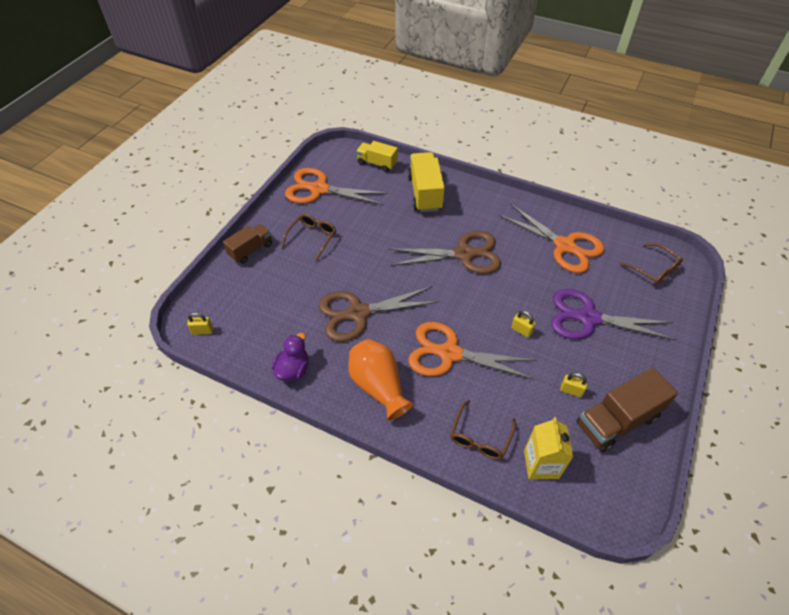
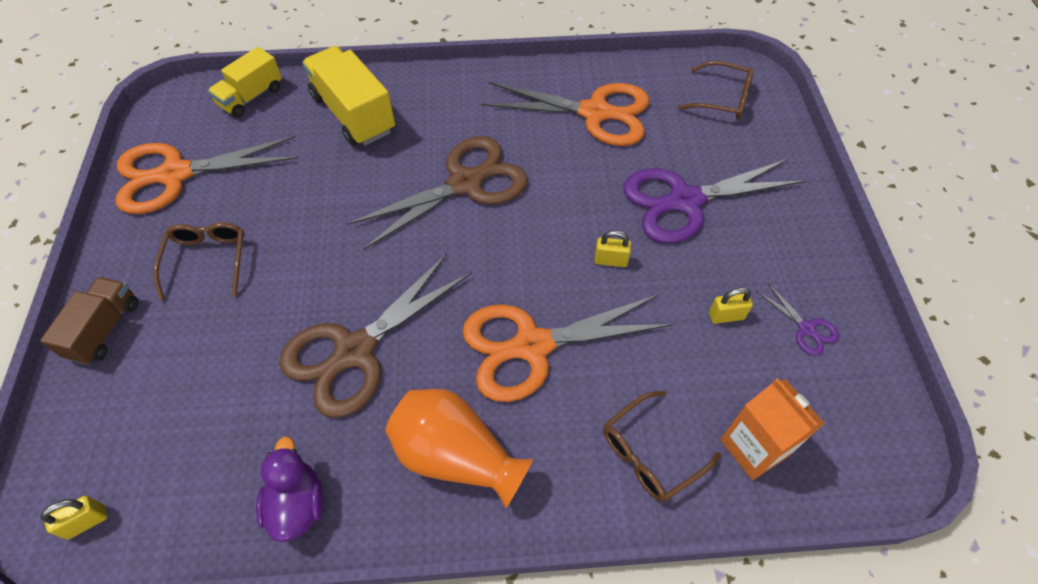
camera: 30 degrees left, 5 degrees up
yellow truck [356,141,398,172] -> yellow truck turned 45 degrees counterclockwise [208,47,282,117]
brown glasses [450,400,516,460] -> brown glasses turned 60 degrees clockwise [603,391,721,502]
yellow carton [524,417,574,479] -> orange carton [720,378,825,480]
brown truck [577,367,678,452] -> purple scissors [757,283,839,356]

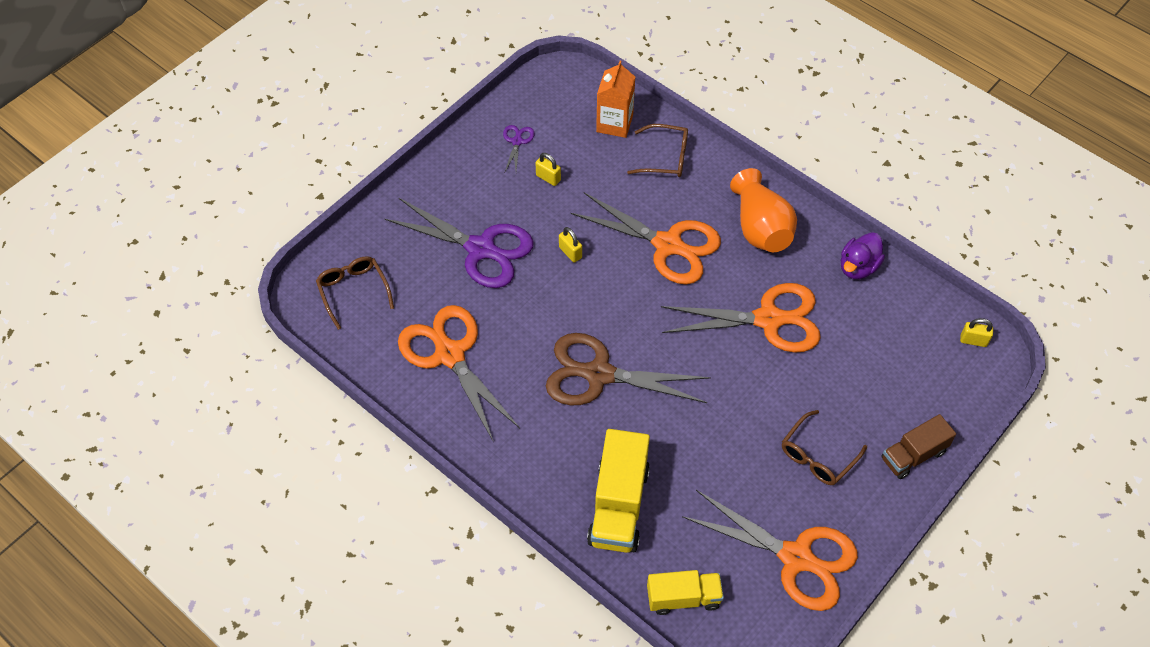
camera: 135 degrees left, 0 degrees up
brown scissors [279,253,472,418] -> orange scissors [661,283,821,353]

